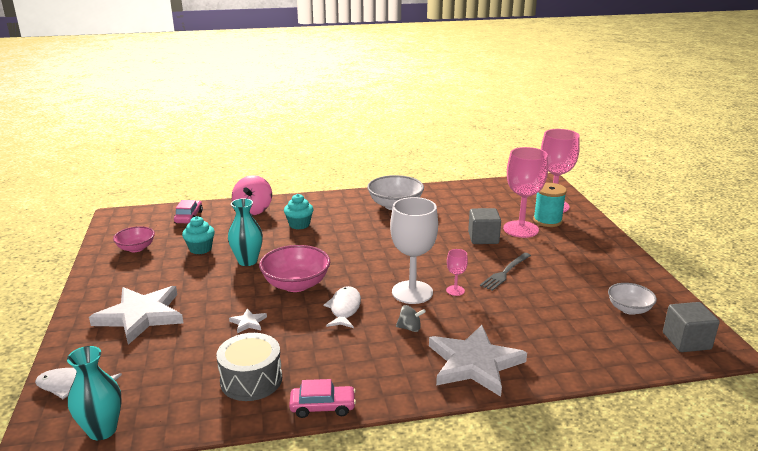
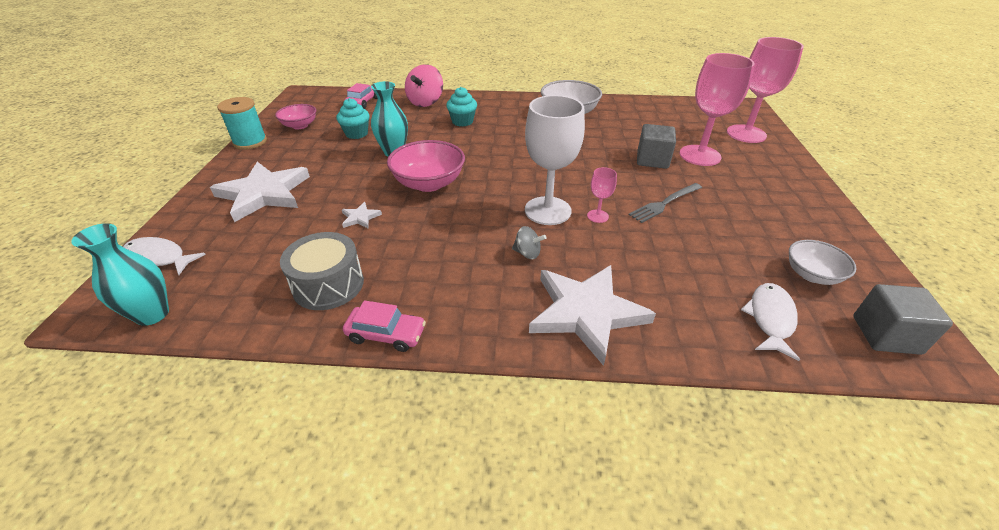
camera: 15 degrees right, 15 degrees up
white fish [323,286,361,328] -> white fish moved to [741,283,800,361]
turquoise spool [533,183,567,227] -> turquoise spool moved to [217,97,267,150]

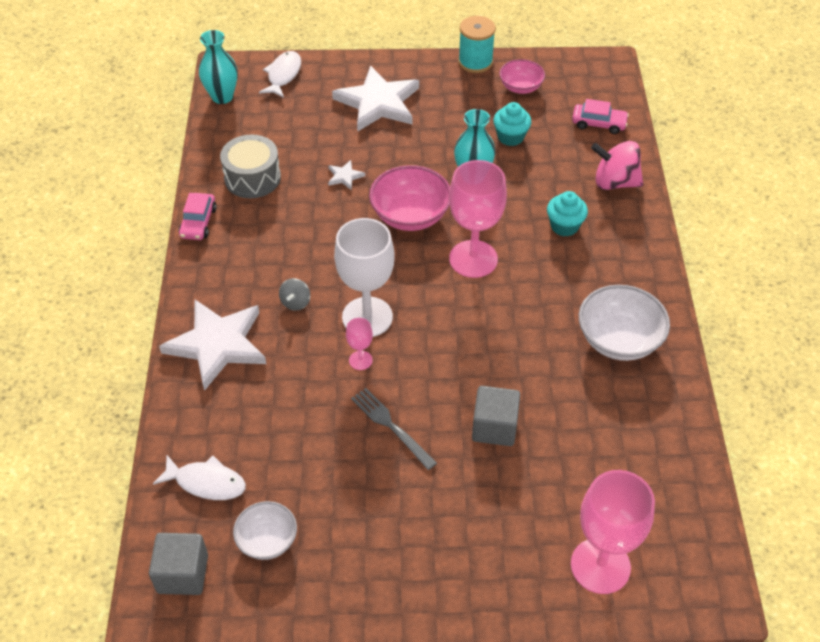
camera: 85 degrees right, 10 degrees up
pink goblet [679,53,755,166] -> pink goblet moved to [449,160,507,278]

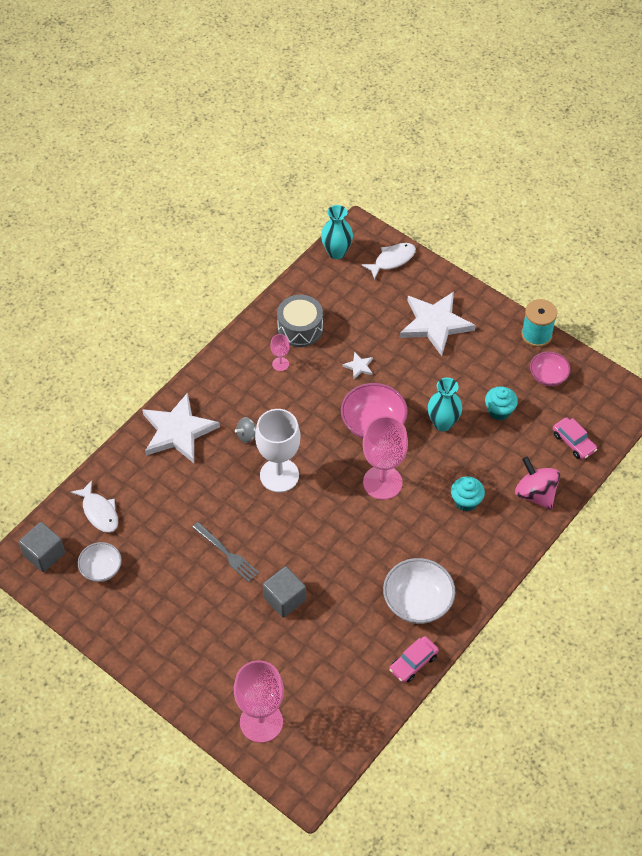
camera: 40 degrees right, 5 degrees up
pink car [179,193,217,240] -> pink car moved to [389,636,439,683]
pink goblet [346,318,373,370] -> pink goblet moved to [270,334,289,371]
grey fork [351,388,437,470] -> grey fork turned 135 degrees clockwise [192,522,259,582]

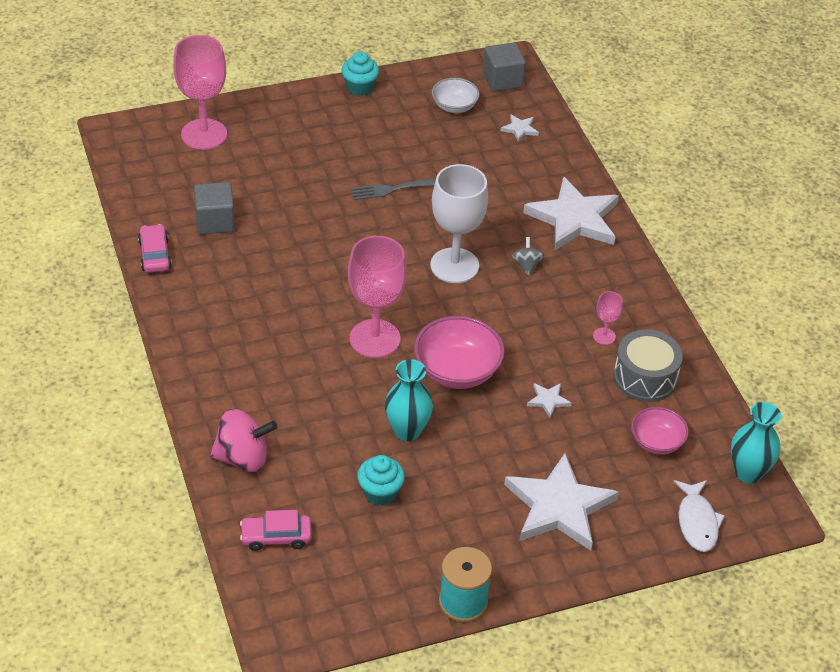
camera: 120 degrees right, 10 degrees down
white fish [71,480,118,533] -> white star [501,114,539,142]
grey cube [263,566,306,618] -> grey cube moved to [194,182,235,234]
white bowl [383,558,455,624] -> none
turquoise cupcake [451,476,485,512] -> turquoise cupcake moved to [341,51,379,96]
pink bowl [530,351,571,386] -> pink bowl moved to [631,407,689,455]

